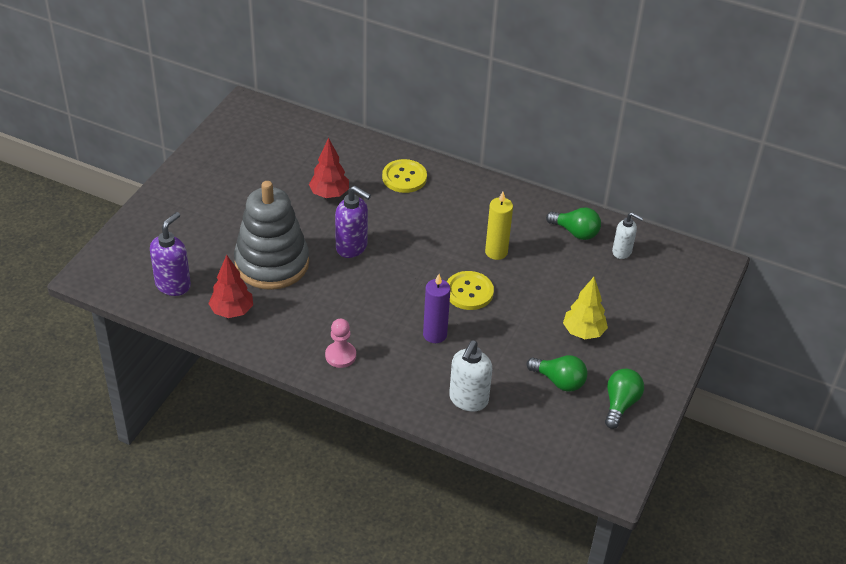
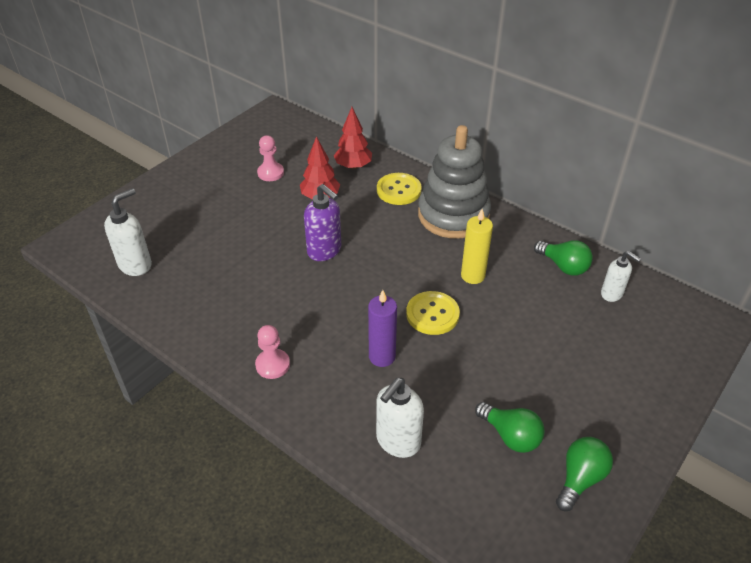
camera: 15 degrees right, 0 degrees up
purple soap dispenser [150,212,191,296] -> white soap dispenser [104,188,152,276]
red tree [208,255,253,318] -> red tree moved to [334,107,372,170]
grey stacking toy [234,181,309,290] -> grey stacking toy moved to [418,125,491,239]
yellow tree [563,277,608,339] -> none
none -> pink pawn [257,135,284,181]

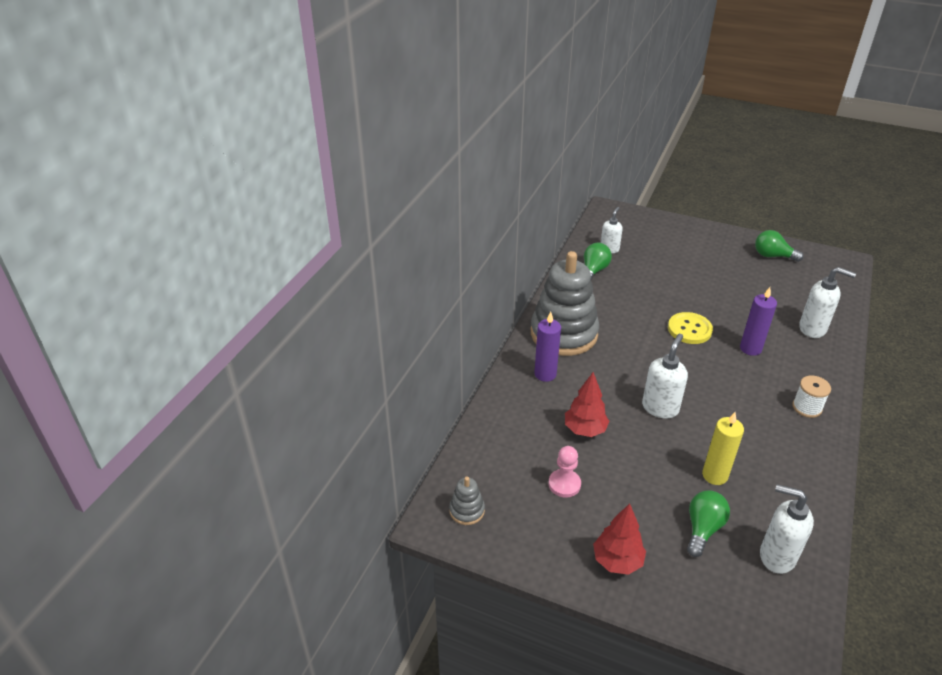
camera: 105 degrees left, 5 degrees down
pink pawn [255,325,290,379] -> white spool [792,376,831,418]
purple soap dispenser [304,184,341,261] -> white soap dispenser [642,334,688,418]
red tree [334,107,372,170] -> red tree moved to [593,503,646,575]
yellow button [377,173,422,205] -> purple candle [534,312,561,382]
yellow candle [461,209,493,284] -> yellow candle moved to [702,412,744,485]
green light bulb [475,402,545,453] -> green light bulb moved to [687,490,730,557]
none -> grey stacking toy [449,477,485,525]

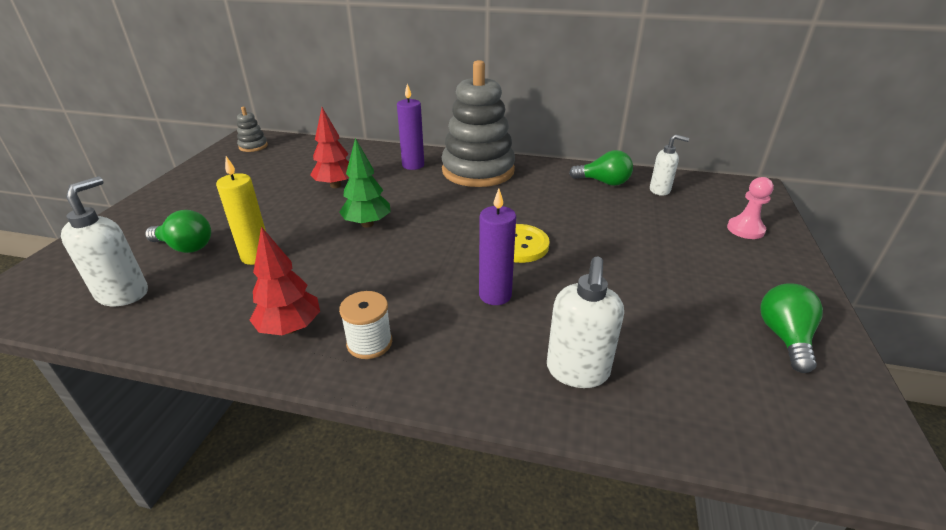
camera: 80 degrees right, 5 degrees down
pink pawn [549,446,581,498] -> pink pawn moved to [727,177,774,239]
red tree [593,503,646,575] -> red tree moved to [250,226,320,335]
white soap dispenser [642,334,688,418] -> green tree [339,138,390,228]

